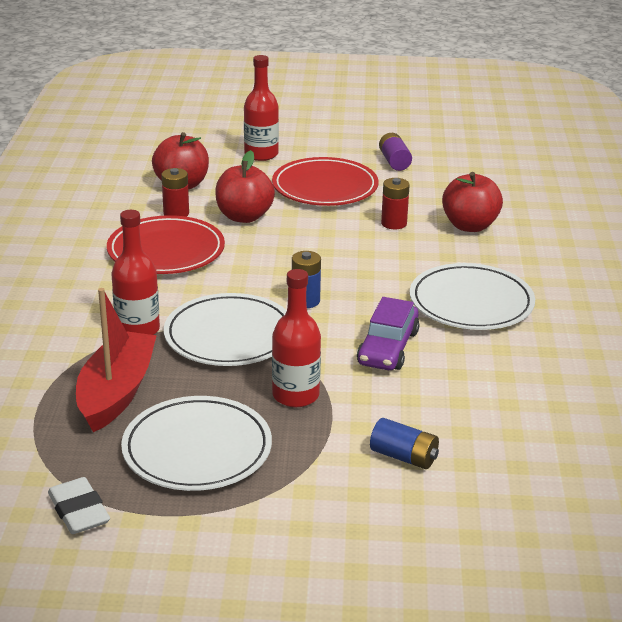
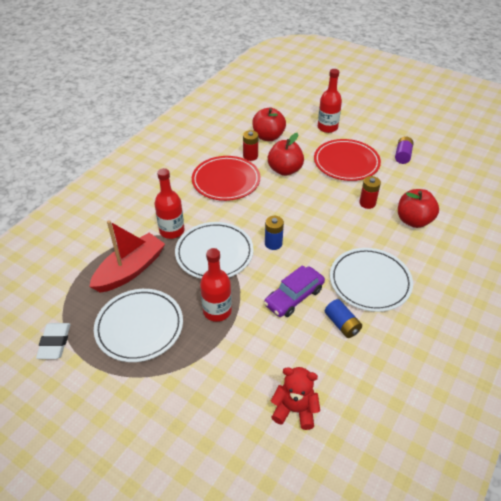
camera: 30 degrees right, 15 degrees up
blue battery [370,418,439,469] -> blue battery moved to [325,299,362,338]
none -> red teddy bear [271,367,320,430]

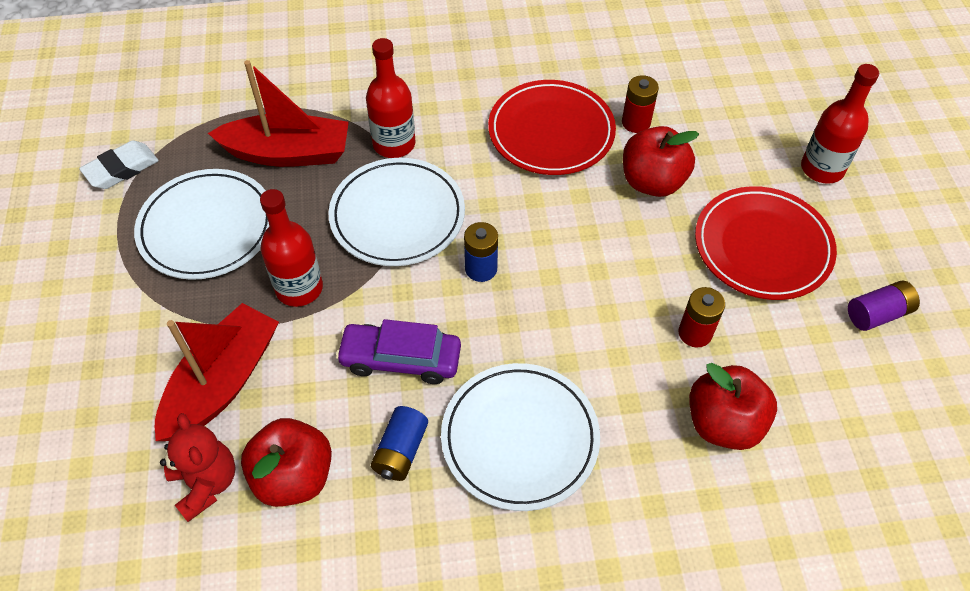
camera: 50 degrees right, 10 degrees up
red apple [252,108,286,141] -> red apple moved to [241,418,332,507]
none -> red boat [155,303,279,441]

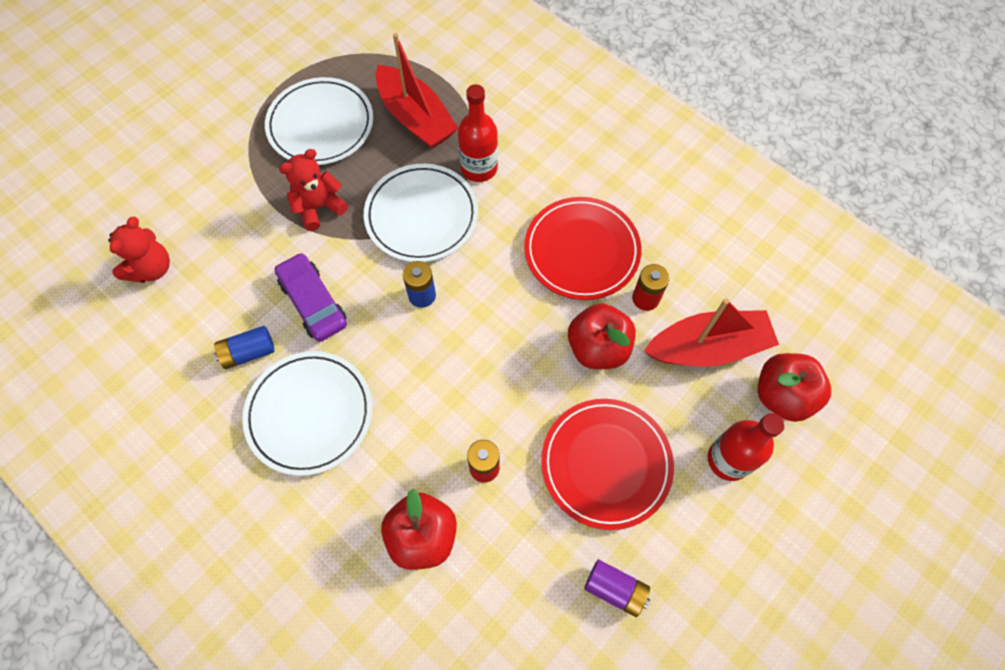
camera: 50 degrees right, 10 degrees up
white eraser [79,141,159,189] -> none
red boat [155,303,279,441] -> red boat moved to [644,298,779,367]
red apple [241,418,332,507] -> red apple moved to [757,353,831,422]
red bottle [260,189,323,307] -> red teddy bear [279,149,348,231]

